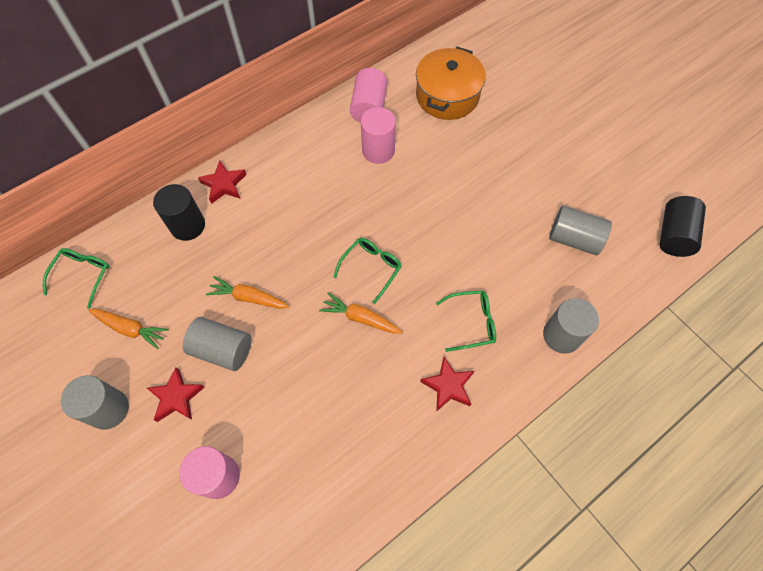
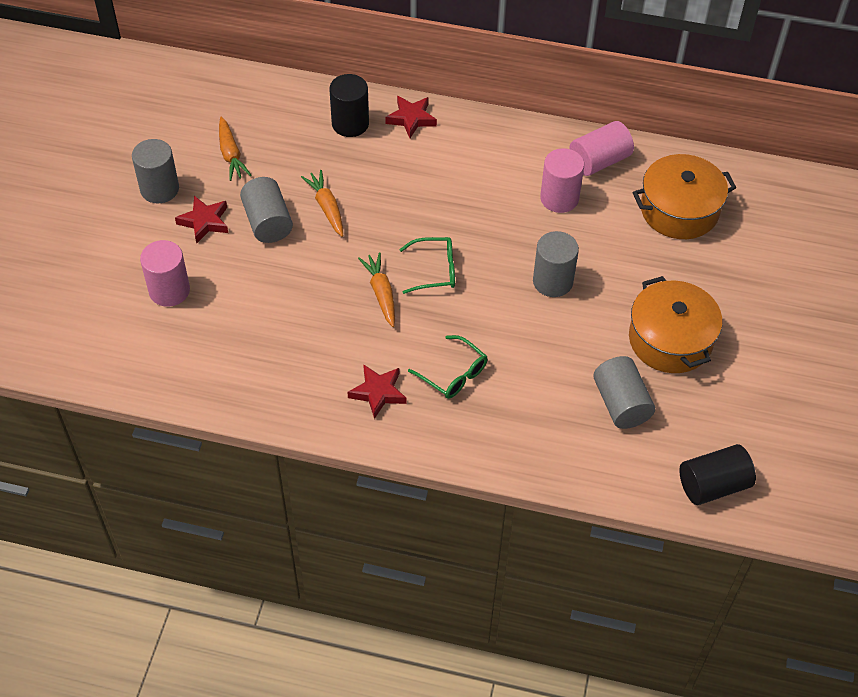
camera: 50 degrees right, 10 degrees down
green glasses [43,248,109,309] -> none
grey cylinder [543,298,599,354] -> grey cylinder moved to [533,231,579,297]
none -> orange pot [629,276,722,373]

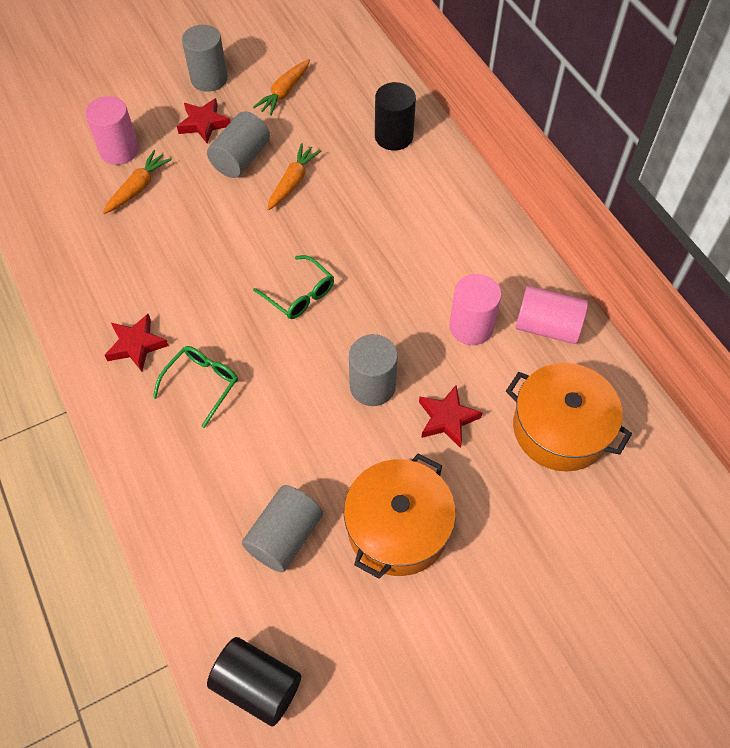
camera: 50 degrees right, 5 degrees up
orange carrot [358,252,395,327] -> orange carrot moved to [103,150,172,214]
red star [385,96,437,138] -> red star moved to [419,385,483,448]
green glasses [408,335,488,399] -> green glasses turned 150 degrees counterclockwise [153,346,238,428]

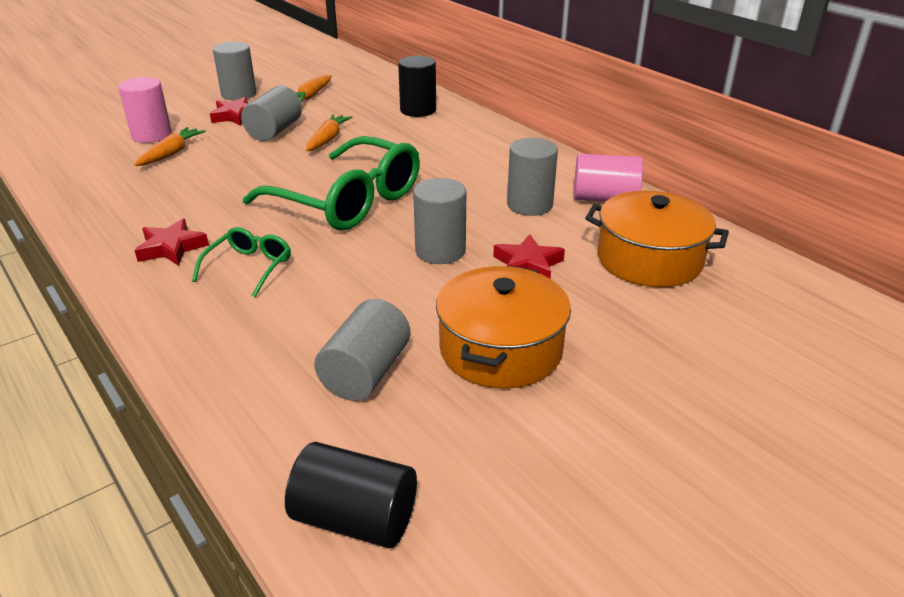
camera: 10 degrees left, 25 degrees down
green glasses [253,255,334,319] -> green glasses [243,136,420,230], size x2.10
pink cylinder [449,274,502,345] -> grey cylinder [507,138,558,216]

